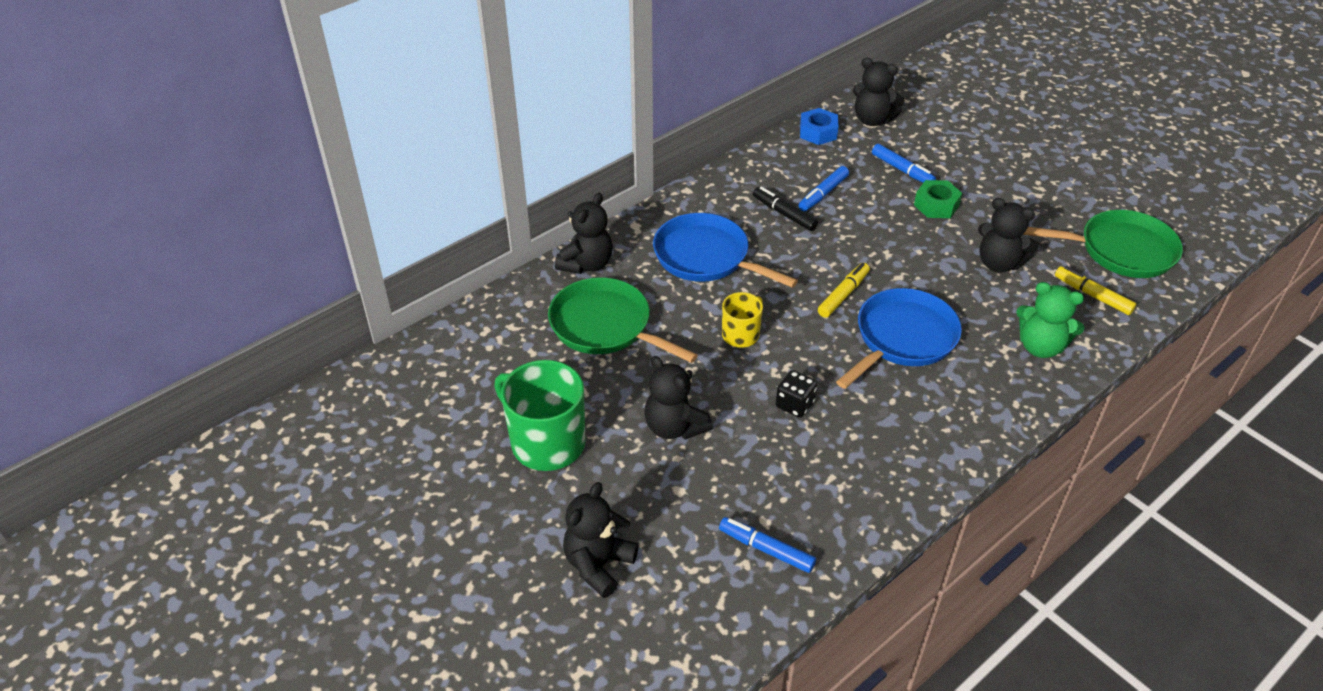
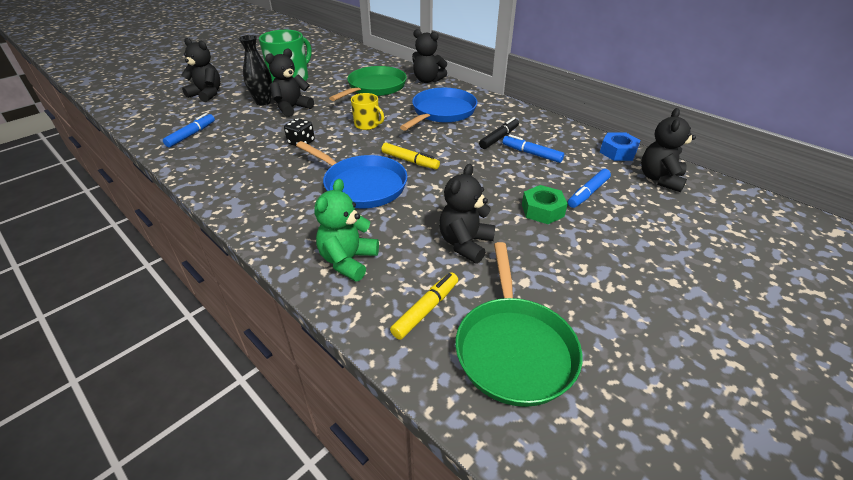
camera: 85 degrees right, 5 degrees down
none -> black vase [239,35,272,106]

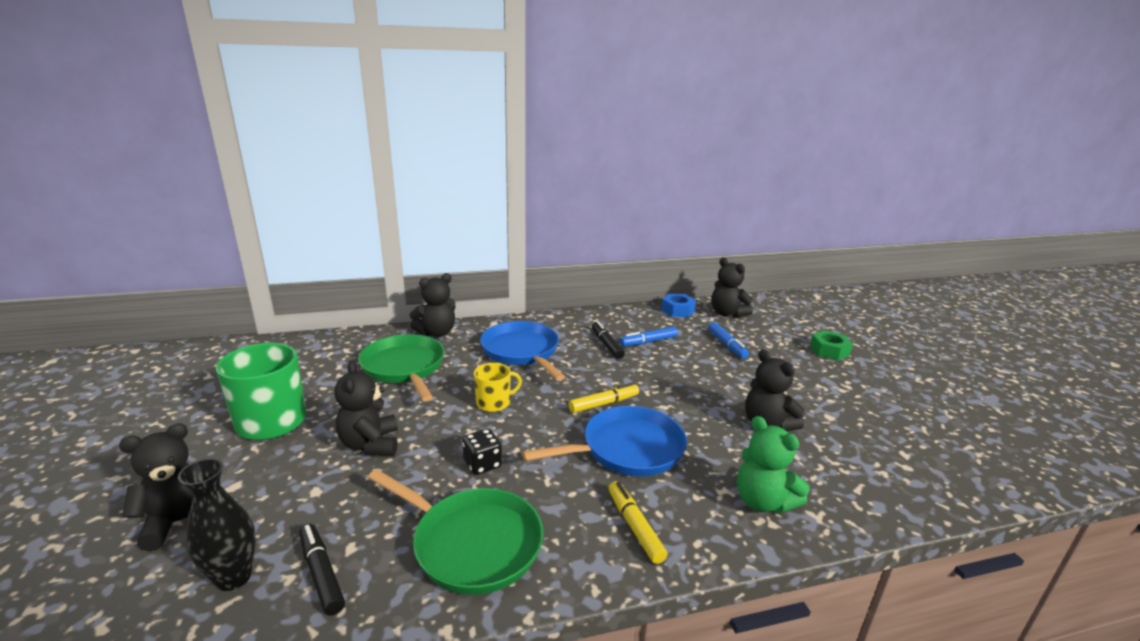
camera: 60 degrees left, 15 degrees down
blue marker [163,113,215,147] -> black marker [299,524,345,615]
black vase [239,35,272,106] -> black vase moved to [178,459,256,591]
yellow marker [390,272,458,340] -> yellow marker moved to [609,481,668,564]
green pan [455,242,582,407] -> green pan moved to [368,469,544,595]
green nut [522,185,568,224] -> green nut moved to [810,330,853,360]

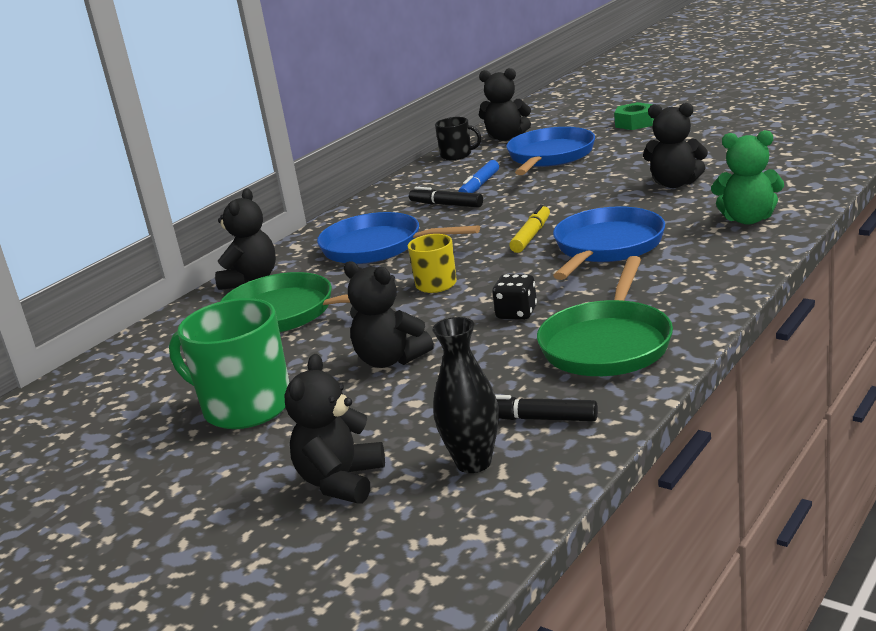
camera: 35 degrees left, 0 degrees up
green pan [368,469,544,595] -> green pan turned 120 degrees clockwise [537,256,673,376]
yellow marker [609,481,668,564] -> none
blue nut [661,294,696,317] -> black mug [435,117,481,160]
blue marker [708,322,749,359] -> blue pan [506,127,595,175]

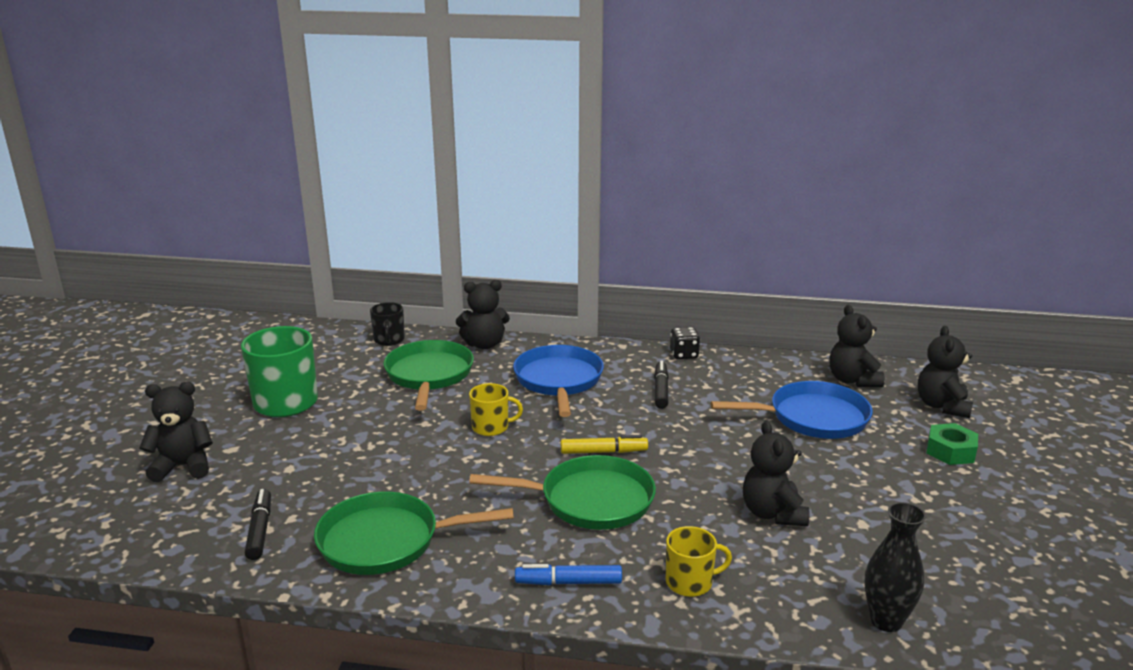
camera: 60 degrees right, 0 degrees up
black teddy bear [344,261,434,368] -> black teddy bear moved to [918,326,973,418]
black vase [432,317,499,473] -> black vase moved to [864,502,926,632]
black mug [435,117,481,160] -> black mug moved to [370,302,405,346]
blue marker [458,160,499,193] -> blue marker moved to [515,564,622,585]
black dice [492,274,537,320] -> black dice moved to [670,327,700,359]
blue pan [553,206,665,280] -> green pan [469,455,656,530]
green teddy bear [711,130,784,225] -> yellow mug [666,526,732,597]

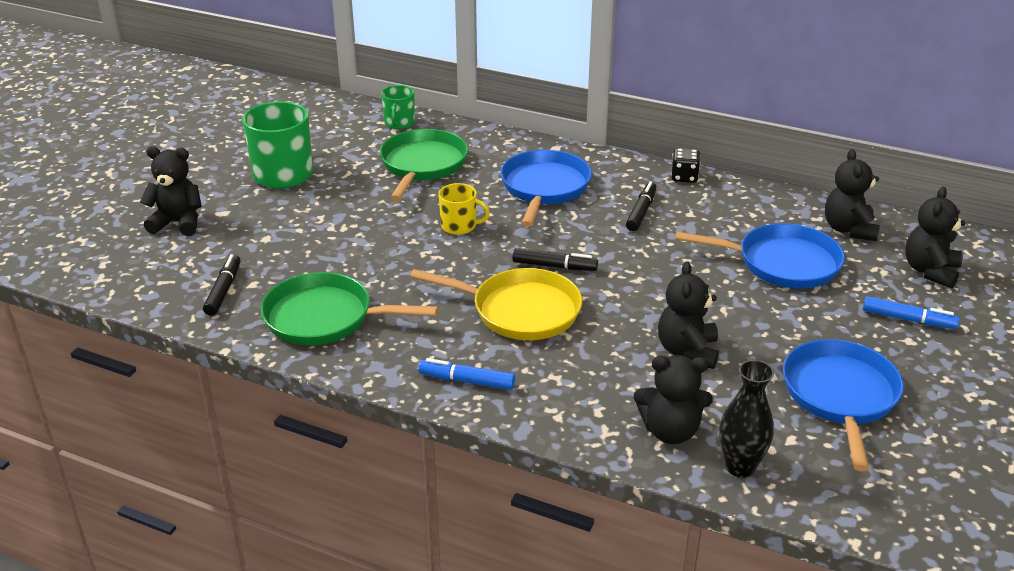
camera: 15 degrees right, 10 degrees up
black mug [370,302,405,346] -> green mug [381,85,415,129]
black teddy bear [456,280,510,349] -> black teddy bear moved to [634,355,713,444]
green pan [469,455,656,530] -> yellow pan [410,268,582,340]
yellow marker [561,435,648,454] -> black marker [512,248,598,271]
yellow mug [666,526,732,597] -> none
green nut [926,423,978,465] -> blue marker [863,296,960,329]
none -> blue pan [783,339,904,471]

